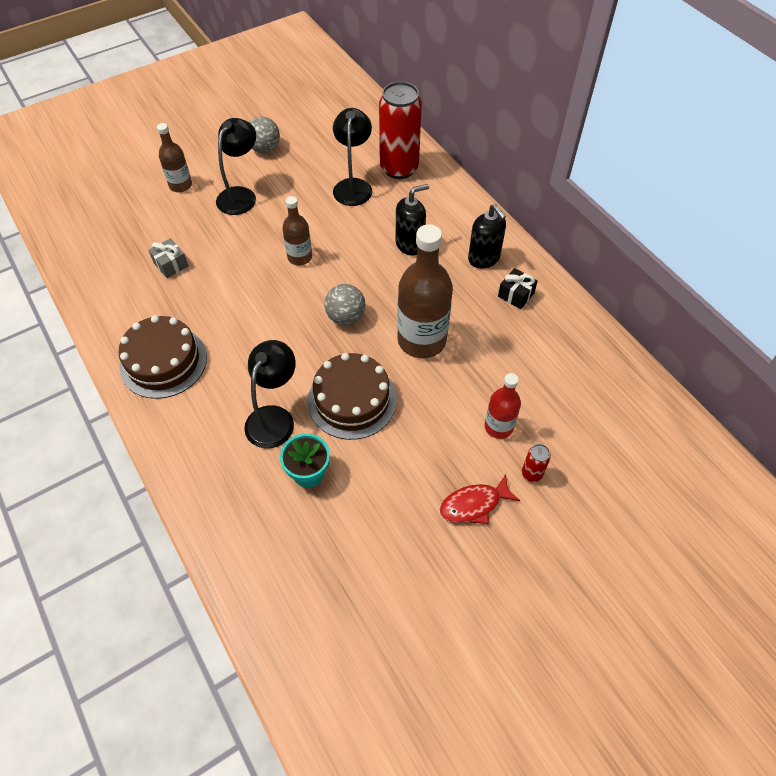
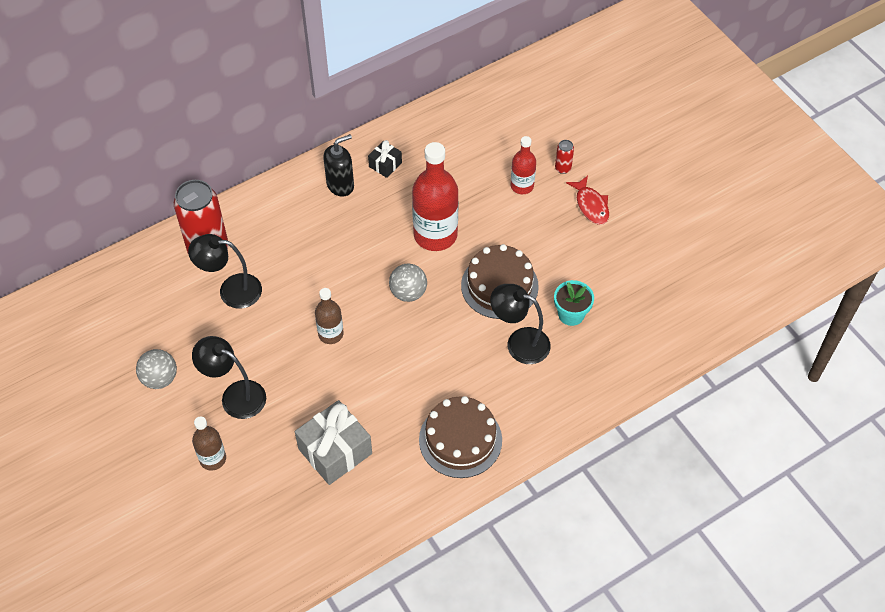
camera: 90 degrees left, 0 degrees up
grey gift [148,238,189,278] -> grey gift [295,400,372,485], size x1.94
black soap dispenser [396,184,429,256] -> none
brown bottle [397,224,453,358] -> red bottle [412,142,459,251]

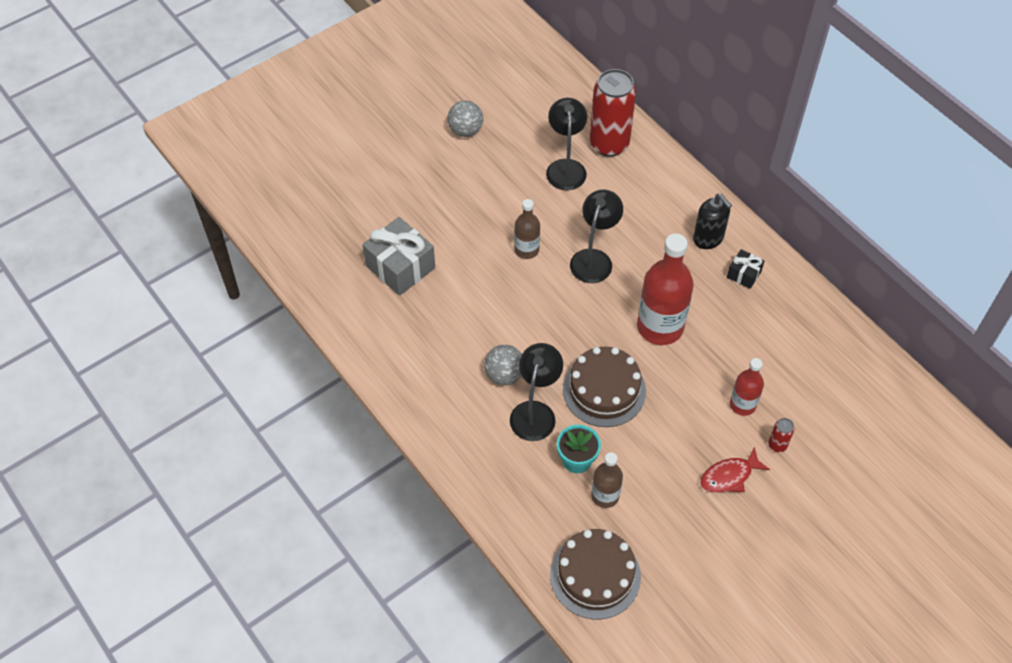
camera: 85 degrees right, 0 degrees up
black lamp [192,336,266,419] -> black lamp moved to [570,190,623,283]
brown bottle [192,416,226,470] -> brown bottle moved to [591,452,623,508]
grey ball [389,264,427,302] -> grey ball moved to [484,345,522,385]
brown cake [419,396,502,478] -> brown cake moved to [550,529,641,619]

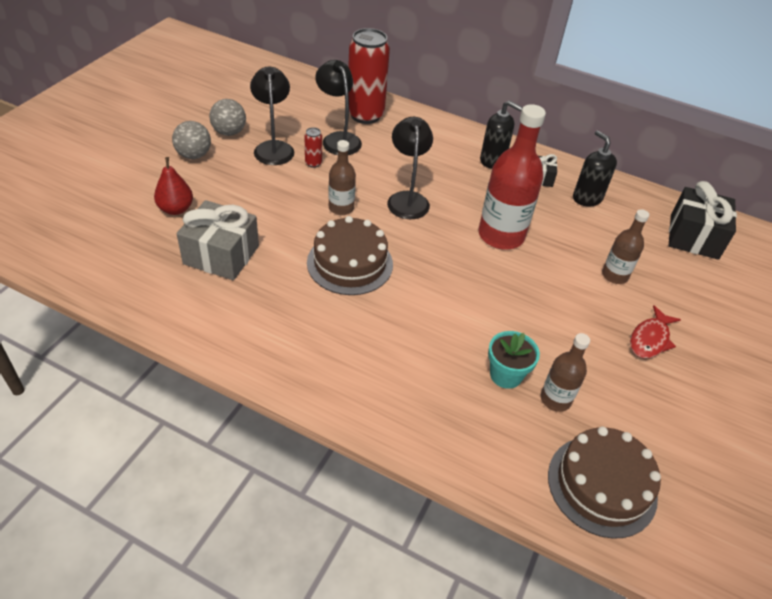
camera: 30 degrees left, 10 degrees down
grey ball [484,345,522,385] -> grey ball moved to [172,121,211,159]
black lamp [510,343,563,441] -> black lamp moved to [250,67,294,165]
brown cake [563,347,646,427] -> brown cake moved to [307,216,393,295]
red bottle [730,358,764,416] -> brown bottle [602,209,649,284]
red can [768,418,794,453] -> red can moved to [305,127,322,168]
none -> red pear [154,157,193,215]
none -> black soap dispenser [573,130,617,207]
none -> black gift [669,181,737,260]

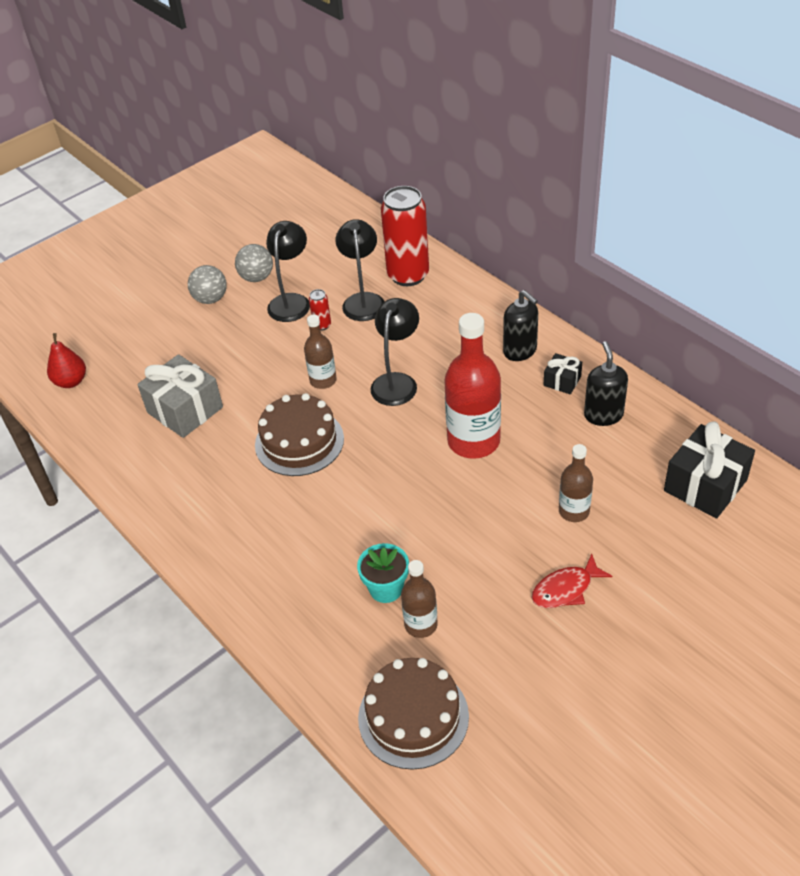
camera: 30 degrees right, 0 degrees up
red pear [154,157,193,215] -> red pear moved to [47,333,86,388]

